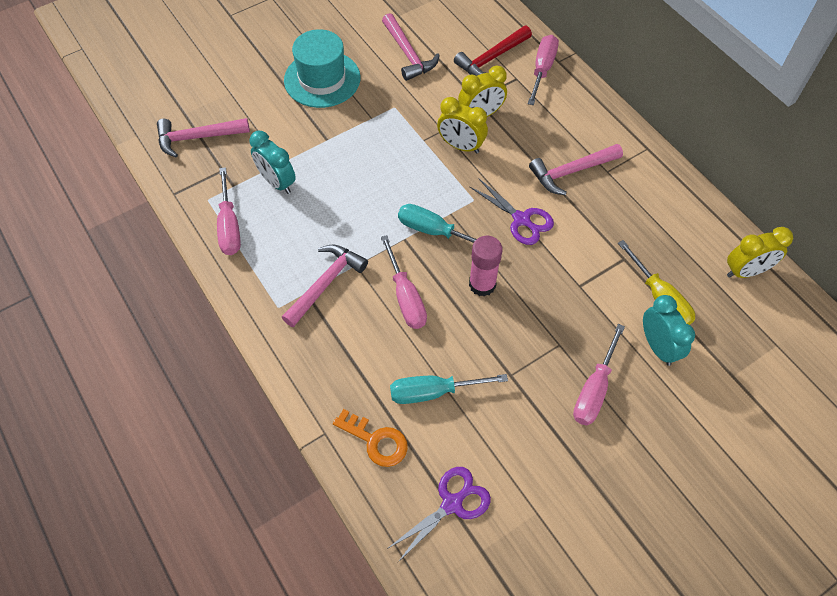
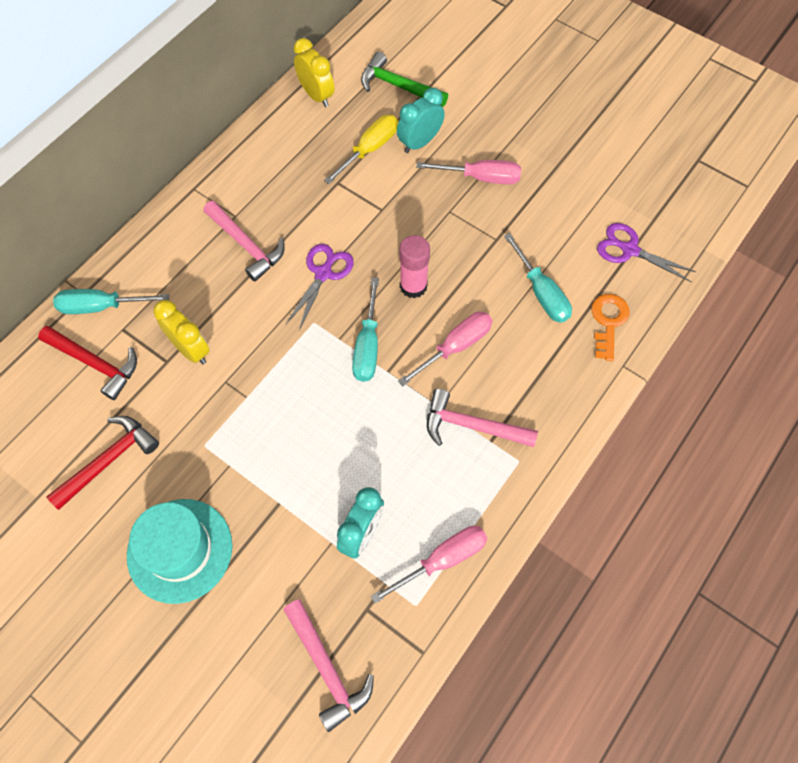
camera: 110 degrees left, 5 degrees up
pink hammer [382,13,440,81] -> red hammer [47,416,159,510]
yellow clock [437,97,488,154] -> none
pink screwdriver [528,35,559,105] -> turquoise screwdriver [53,289,169,314]
none -> green hammer [361,52,448,107]

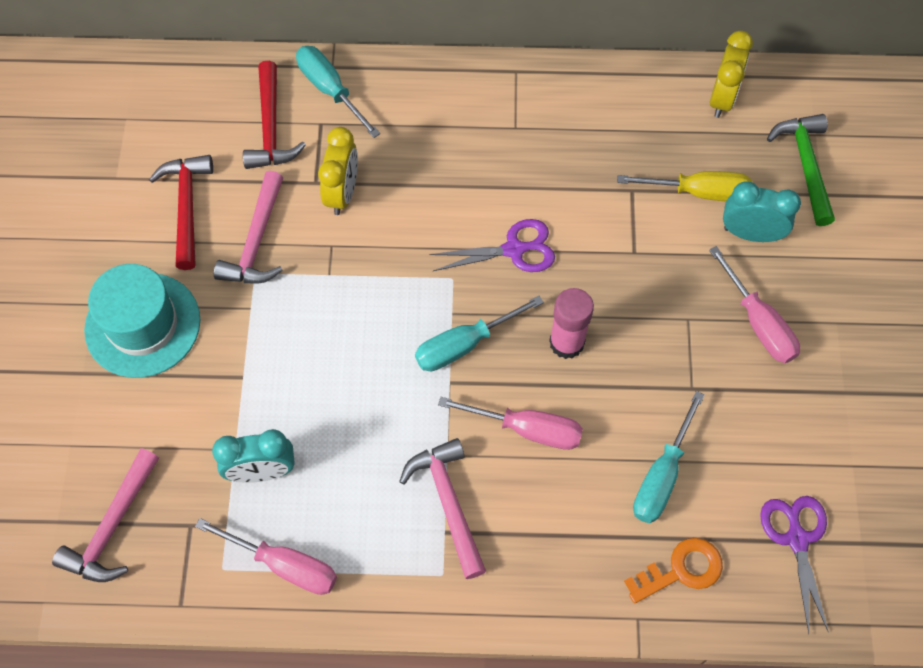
camera: 55 degrees right, 0 degrees up
red hammer [47,416,159,510] -> red hammer turned 105 degrees counterclockwise [149,155,213,270]
pink hammer [204,201,285,282] -> pink hammer moved to [214,171,283,284]

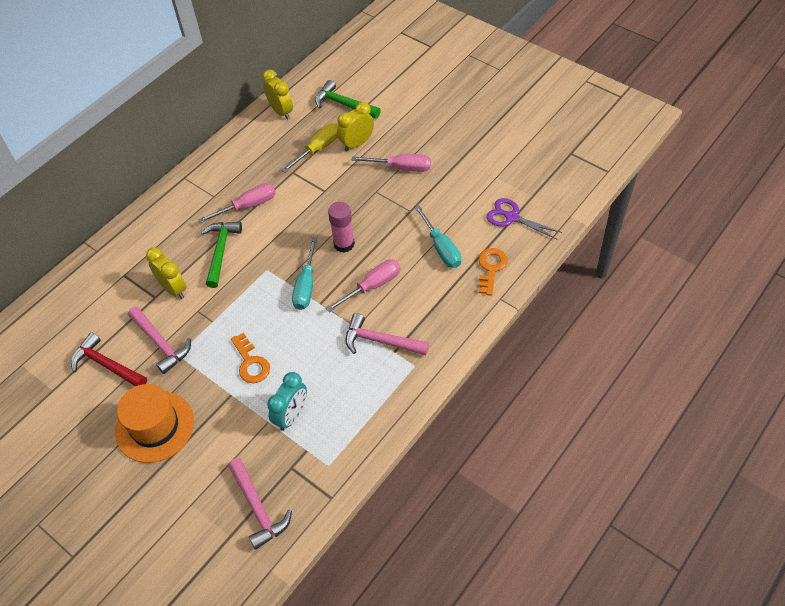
camera: 50 degrees left, 10 degrees down
turquoise hat [84,264,200,378] -> orange hat [115,384,194,463]
pink screwdriver [195,518,337,595] -> pink screwdriver moved to [198,183,275,223]
red hammer [243,61,306,169] -> none
turquoise screwdriver [296,46,380,138] -> none
purple scissors [429,219,555,272] -> none
turquoise clock [723,181,801,242] -> yellow clock [337,102,374,151]
none -> green hammer [201,222,242,288]
none -> orange key [231,333,270,383]

